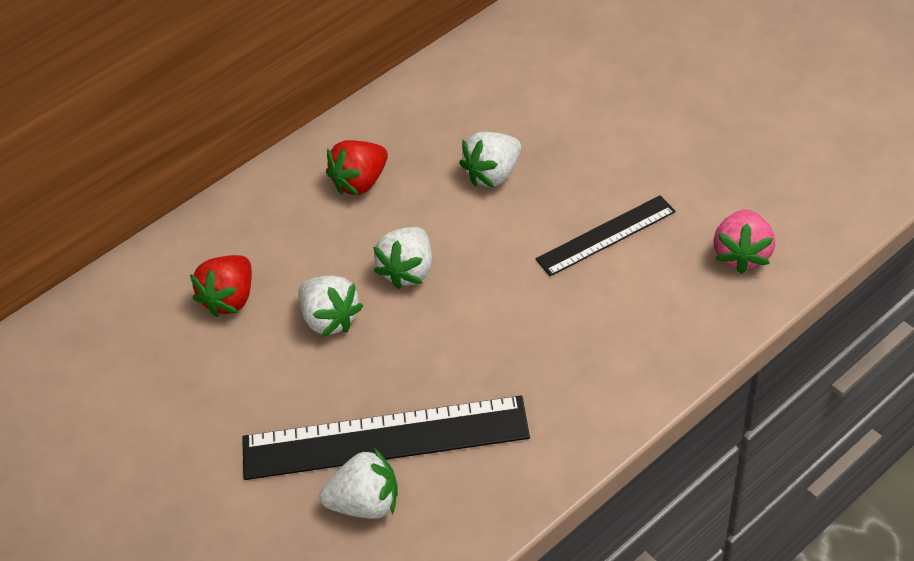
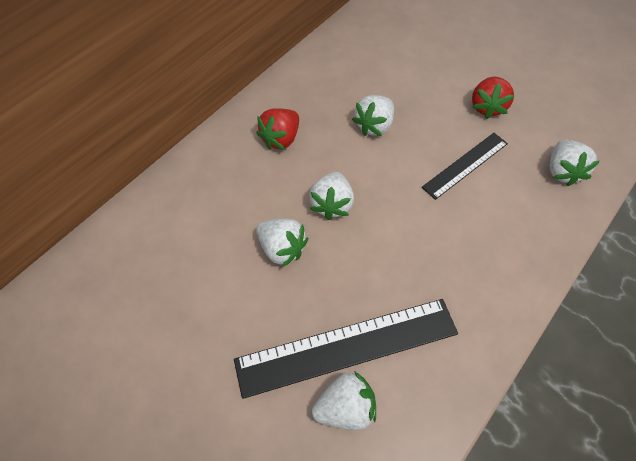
camera: 15 degrees left, 10 degrees up
red strawberry [190,255,252,317] -> red strawberry moved to [472,77,514,119]
pink strawberry [714,209,775,274] -> white strawberry [549,140,600,186]

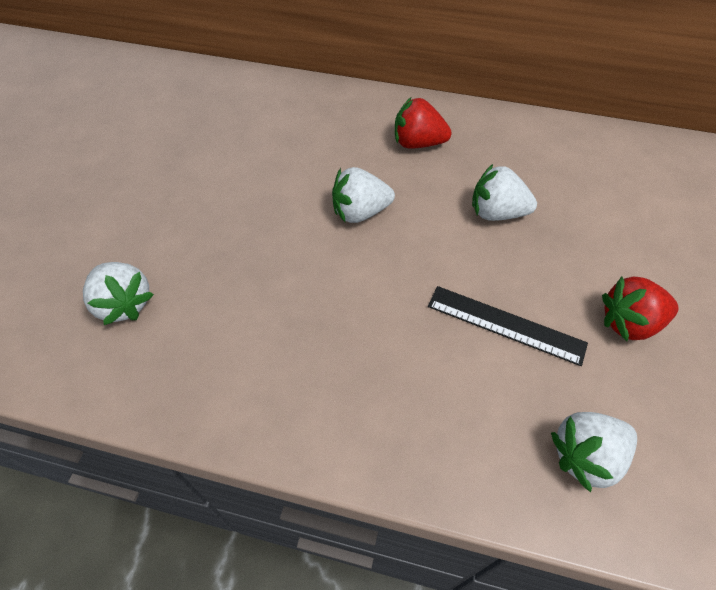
camera: 65 degrees right, 5 degrees down
black ruler [234,299,458,399] -> none
white strawberry [256,219,308,267] -> none

